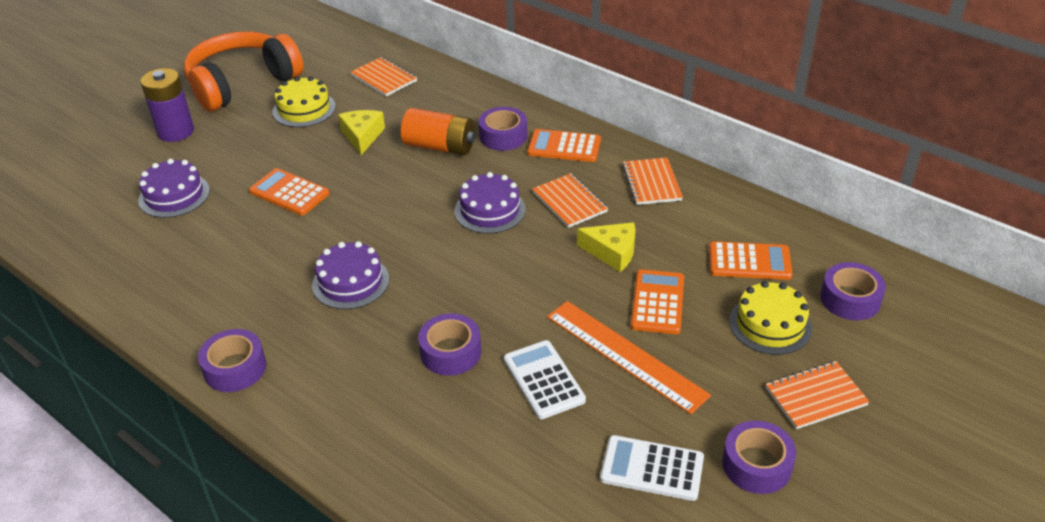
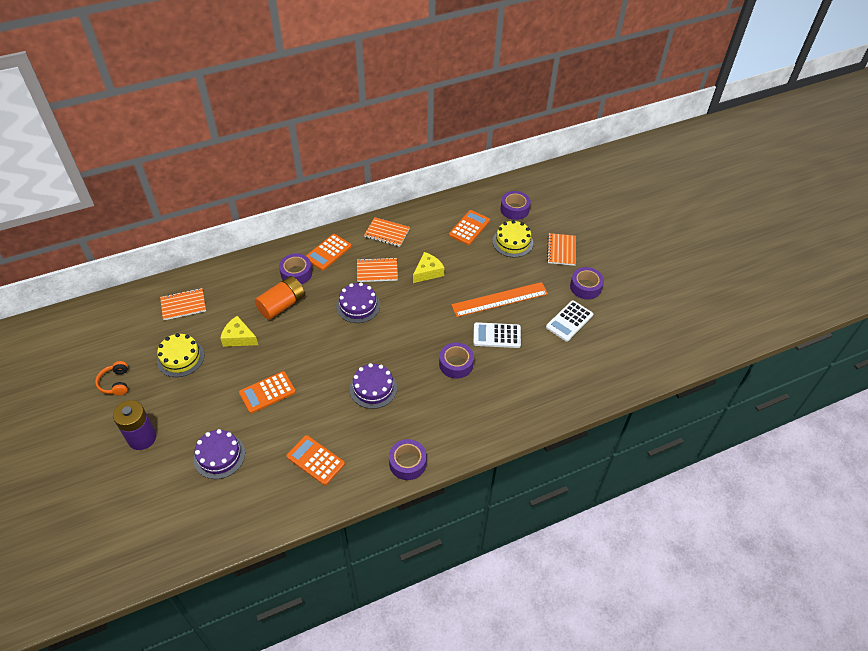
camera: 65 degrees left, 10 degrees up
orange headphones [184,31,304,112] -> orange headphones [95,361,128,396], size x0.41
orange calculator [631,269,684,334] -> orange calculator moved to [286,435,345,485]

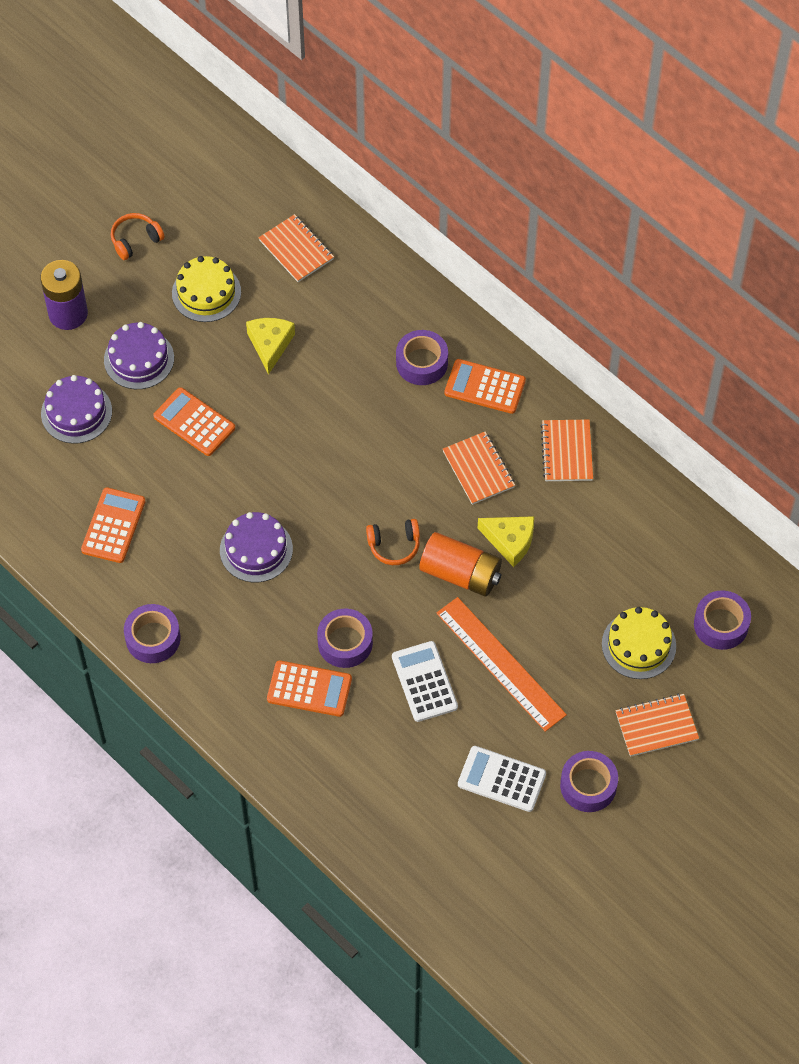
camera: 70 degrees right, 10 degrees up
orange battery [255,276,305,320] -> orange battery moved to [419,532,502,596]
purple cake [336,282,380,323] -> purple cake moved to [104,322,174,389]
orange calculator [449,210,490,245] -> orange calculator moved to [267,660,352,717]
none -> orange headphones [366,519,420,565]

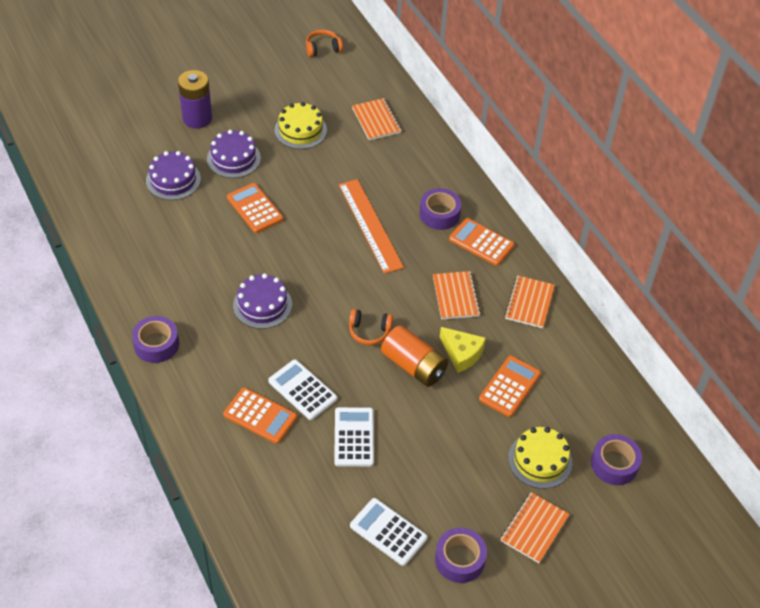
camera: 15 degrees right, 10 degrees down
orange calculator [81,487,146,563] -> orange calculator moved to [479,356,541,417]
orange headphones [111,213,165,260] -> orange headphones moved to [306,30,343,57]
yellow cheese [246,318,295,375] -> none
purple tape [317,609,373,668] -> white calculator [268,359,337,420]
orange ruler [436,597,567,732] -> orange ruler moved to [339,179,404,274]
orange notebook [615,694,699,757] -> orange notebook turned 60 degrees counterclockwise [501,492,570,563]

